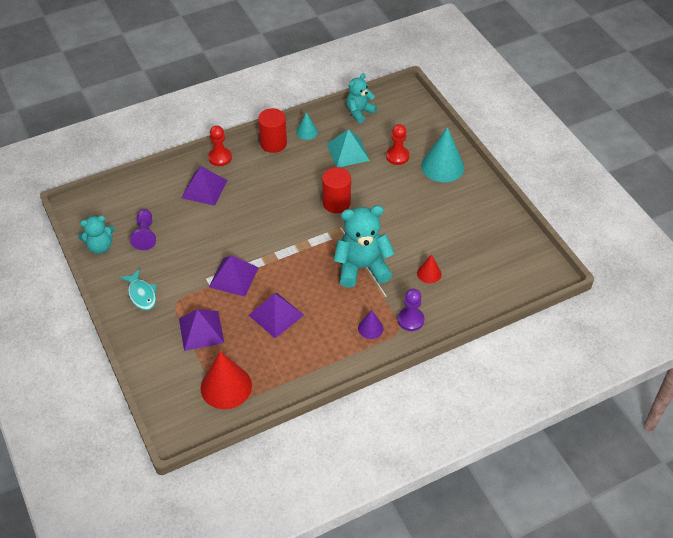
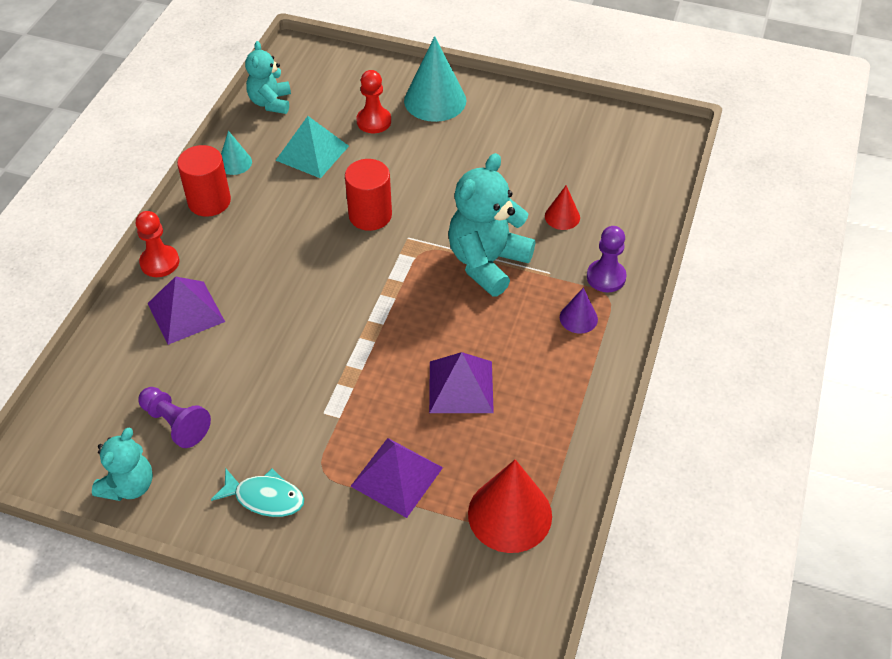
camera: 45 degrees left, 0 degrees up
purple pyramid [209,255,259,297] -> none

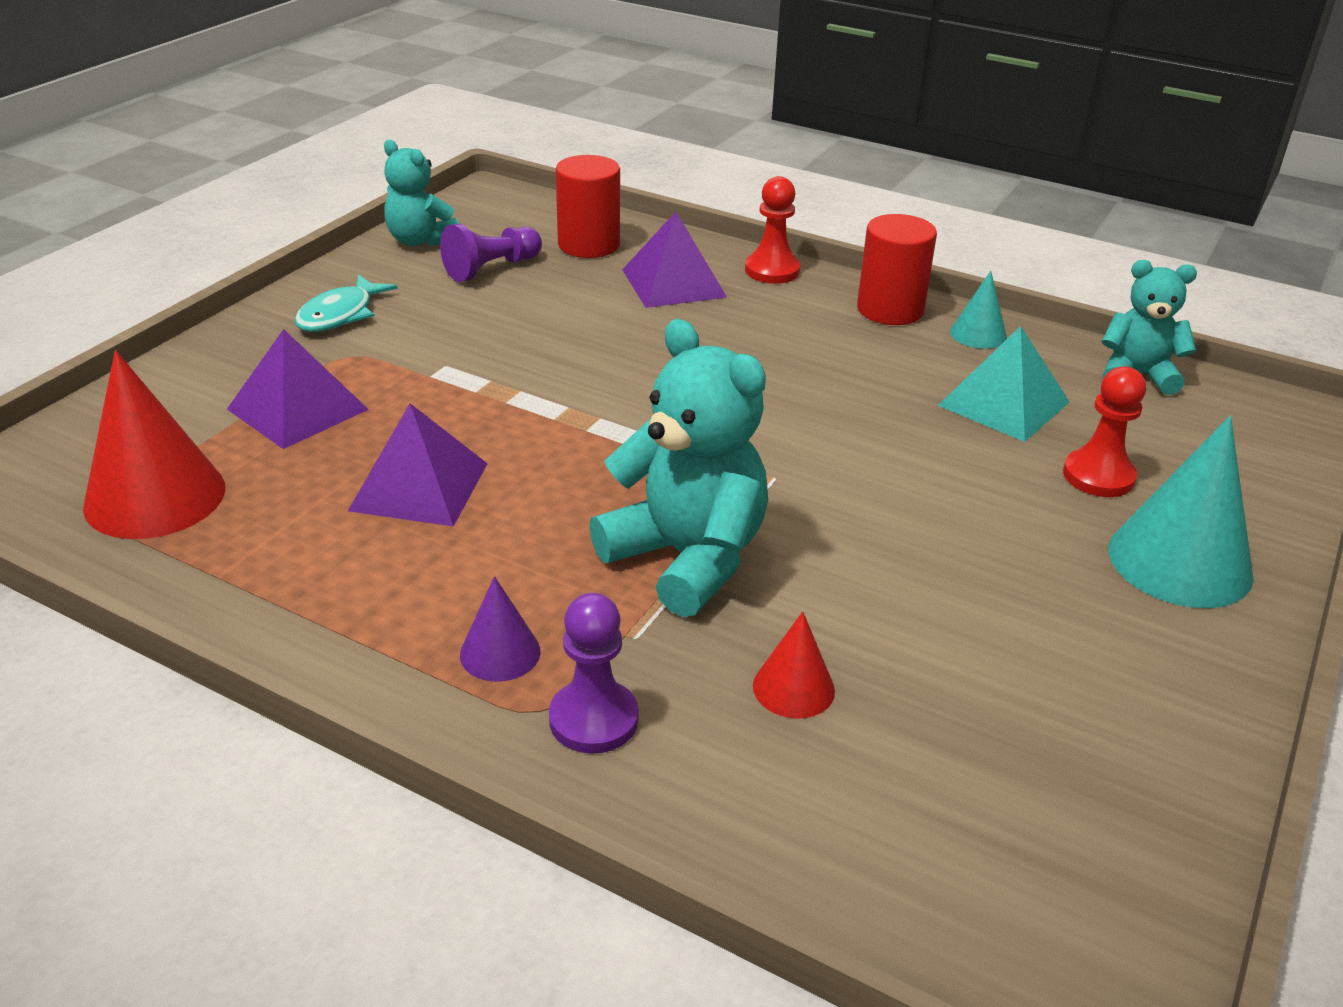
camera: 100 degrees right, 15 degrees down
red cylinder [345,159,392,231] -> red cylinder moved to [556,155,620,258]

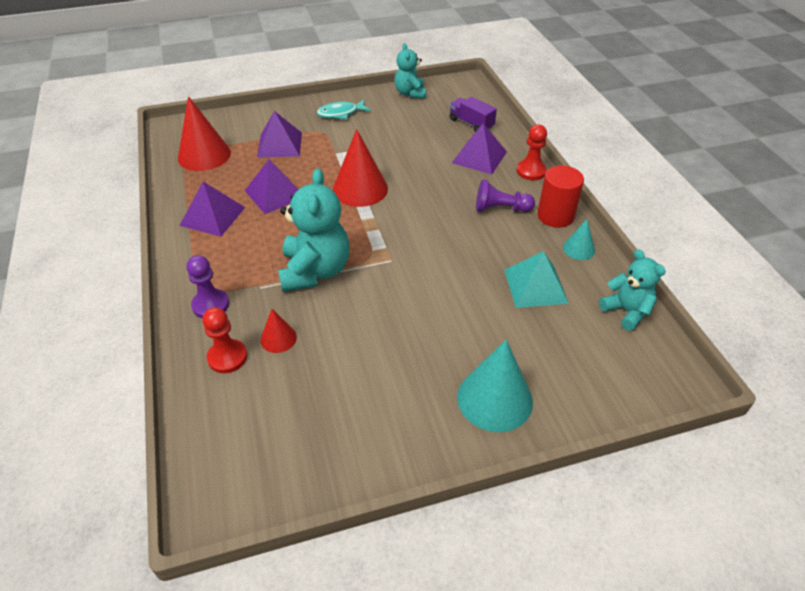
camera: 45 degrees right, 10 degrees up
purple pawn [440,224,542,282] -> purple pawn moved to [476,179,535,212]
purple cone [460,576,540,682] -> none
red cylinder [556,155,620,258] -> purple truck [450,97,497,132]
red pawn [1063,367,1146,497] -> red pawn moved to [202,307,247,373]
none -> purple pyramid [180,182,245,236]
none -> red cone [333,129,388,207]

